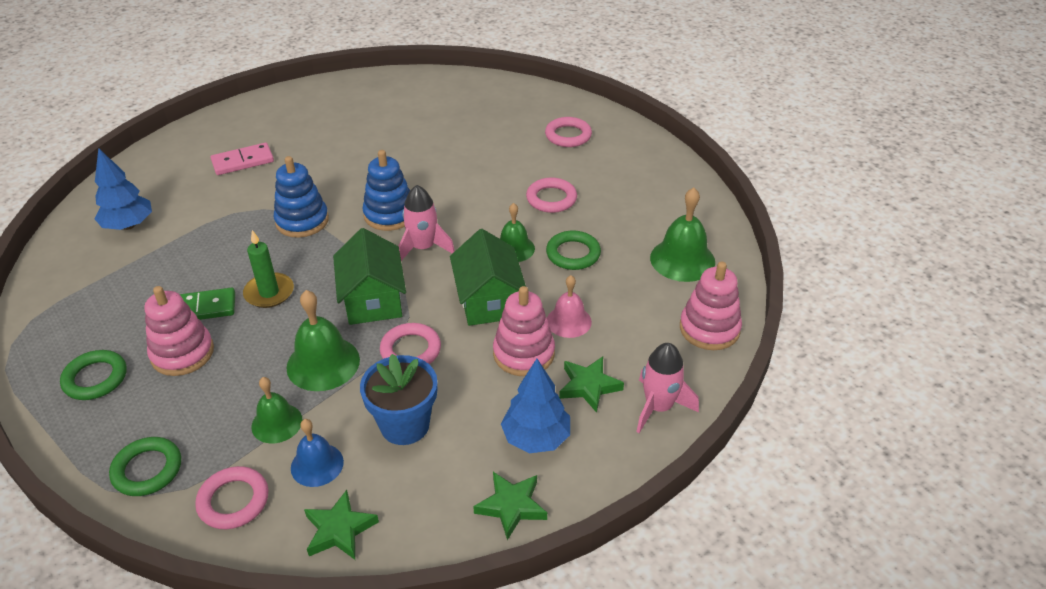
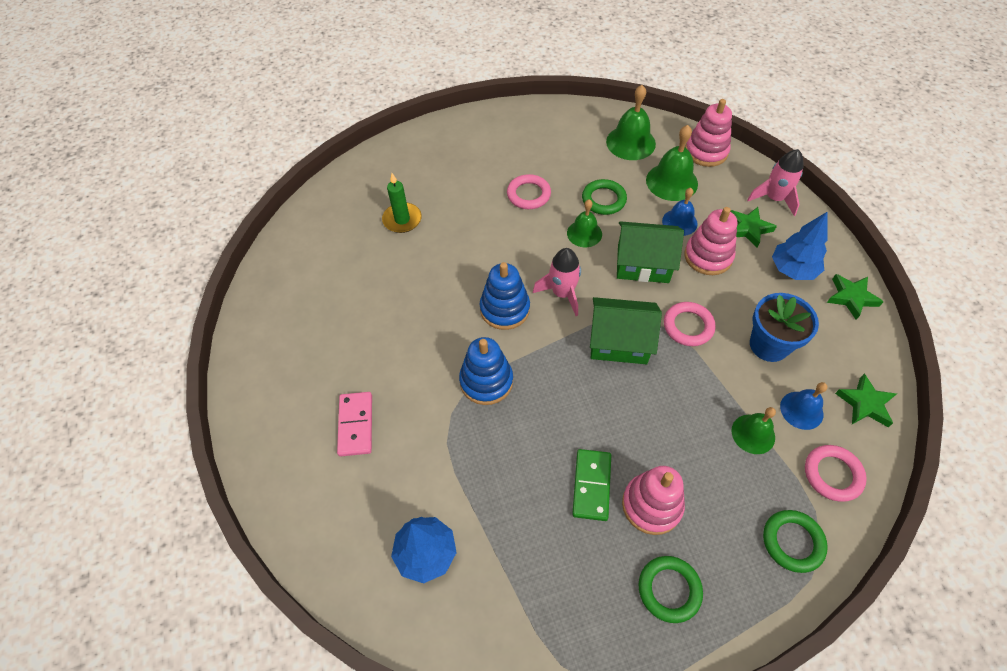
camera: 70 degrees left, 15 degrees up
green candle [243,230,294,308] -> green candle moved to [382,173,422,233]
green bell [286,290,360,391] -> green bell moved to [646,125,698,201]
pink ring [545,117,592,147] -> none
pink bell [547,275,592,338] -> blue bell [662,188,698,236]

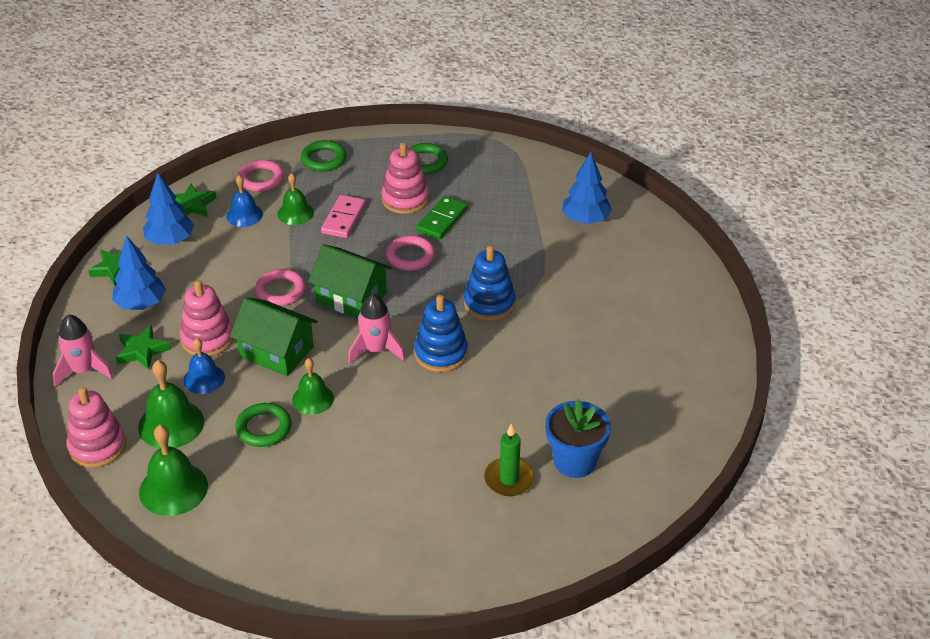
camera: 160 degrees left, 15 degrees down
pink domino [337,392,372,456] -> pink domino moved to [321,195,366,238]
pink ring [507,174,551,209] -> pink ring moved to [386,235,435,271]
blue flower pot [750,293,819,362] -> blue flower pot moved to [545,399,611,478]
none -> blue tree [143,173,194,245]

